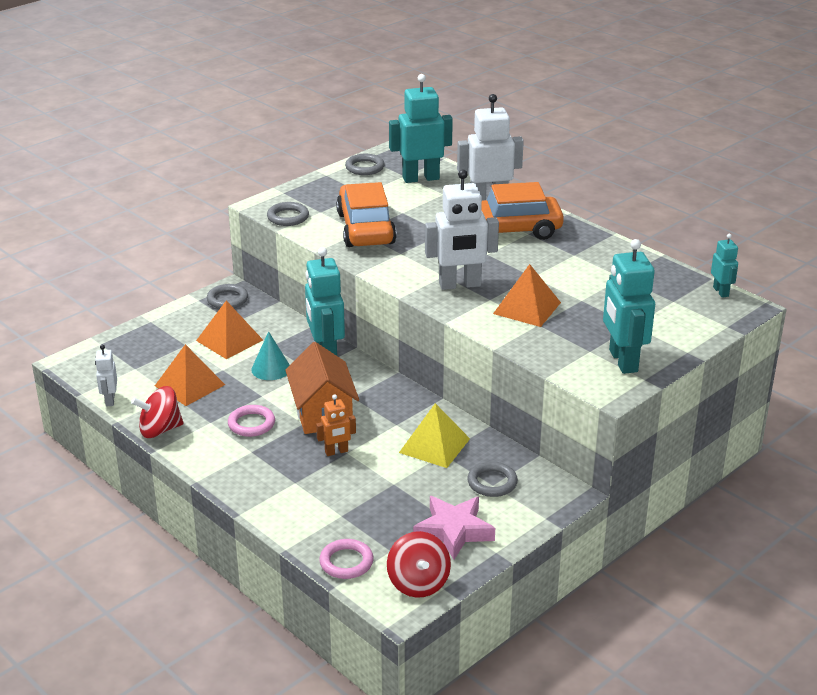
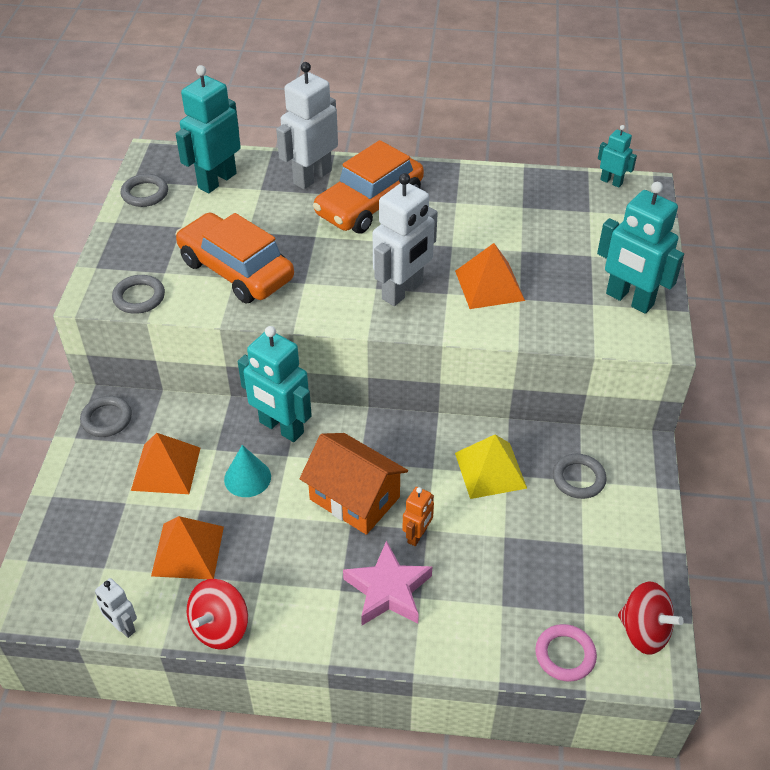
camera: 40 degrees left, 15 degrees up
pink ring [228,405,275,437] -> none
pink star [413,496,495,560] -> pink star moved to [343,541,432,625]

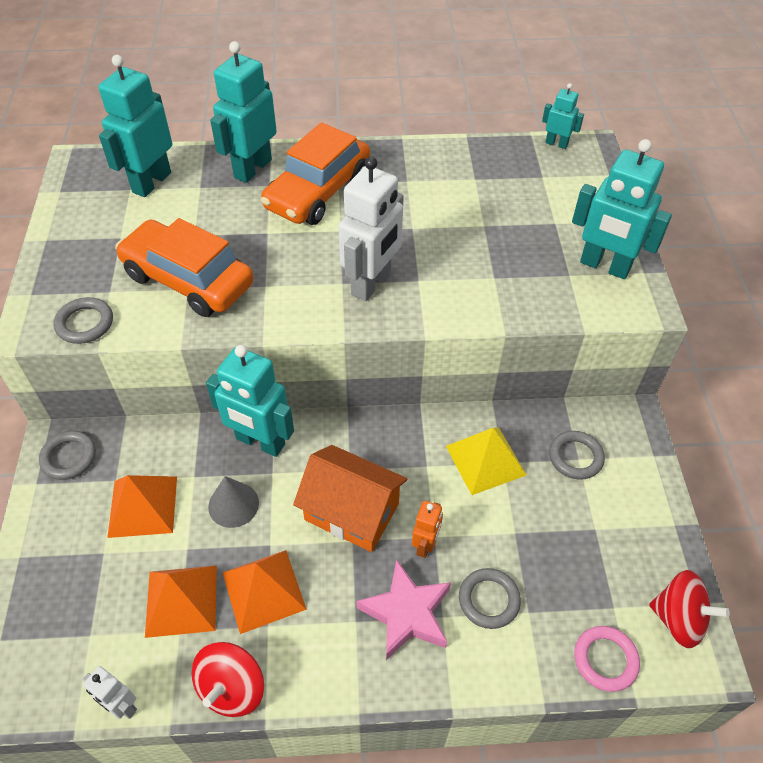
camera: 10 degrees left, 5 degrees up
grey ring [121,174,168,207] -> grey ring moved to [459,568,521,629]
turquoise cone [224,445,271,497] -> grey cone [208,476,259,528]
white robot [276,62,338,189] -> turquoise robot [210,41,277,183]
orange pyramid [455,243,525,309] -> orange pyramid moved to [223,550,307,634]

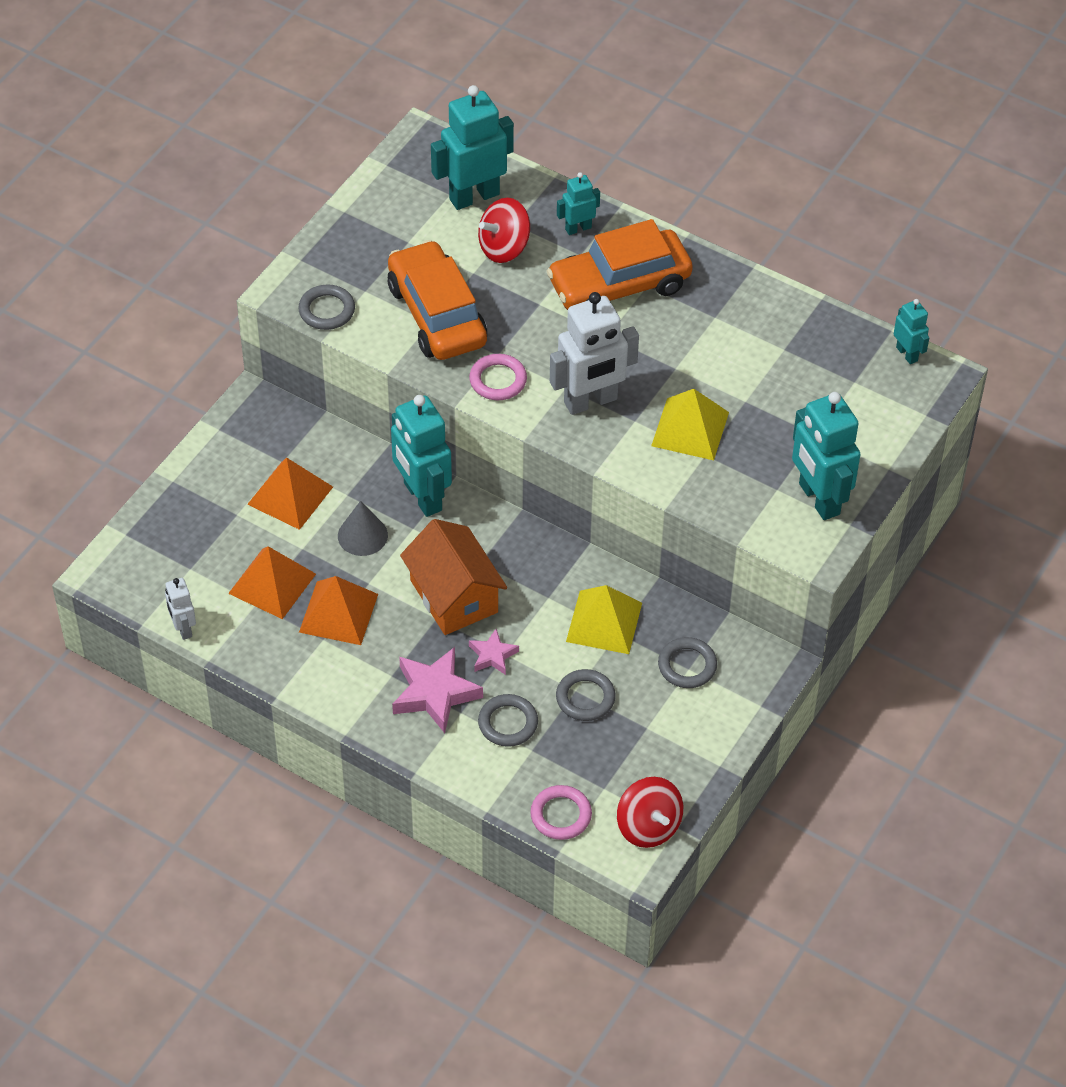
camera: 35 degrees right, 0 degrees up
grey ring [39,431,96,480] -> grey ring moved to [556,669,616,721]
red spinning top [192,642,264,717] -> red spinning top moved to [478,198,530,263]
turquoise robot [210,41,277,183] -> turquoise robot [557,172,600,235], size x0.52
orange robot [412,501,443,558] -> pink star [469,629,519,675]
none -> pink ring [469,354,527,400]
none -> yellow pyramid [651,389,729,460]

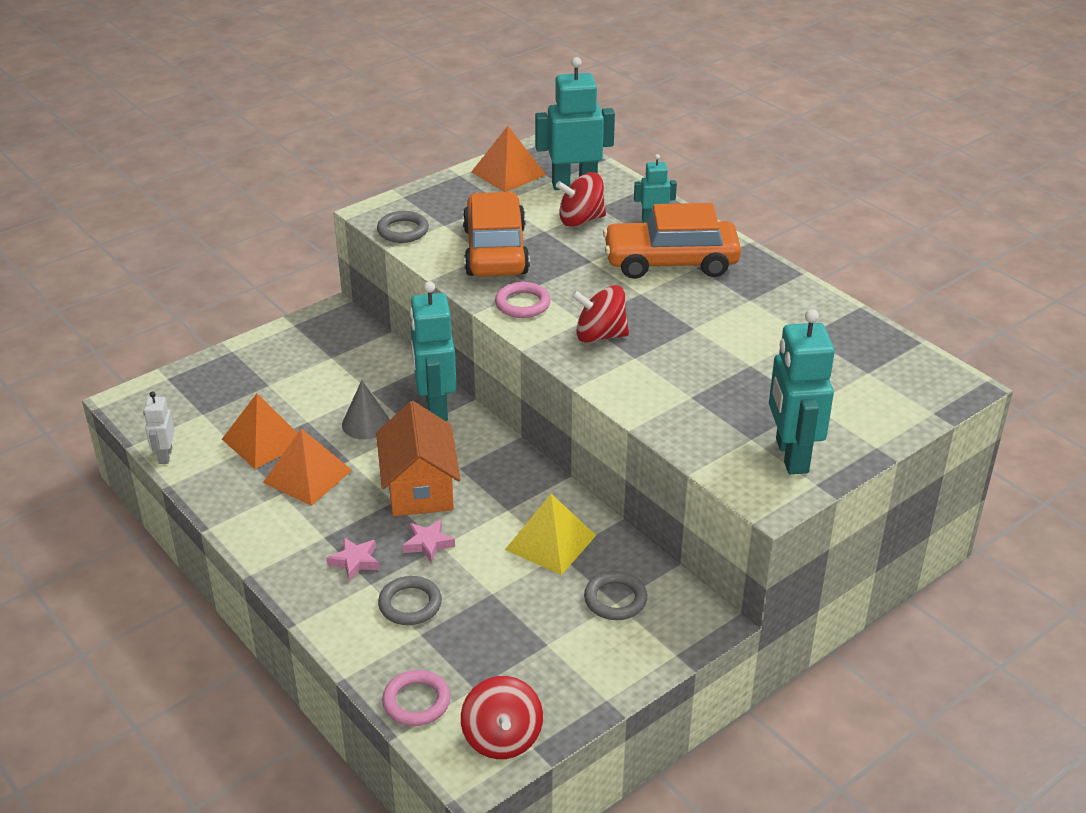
camera: 20 degrees right, 15 degrees down
orange pyramid [247,458,333,530] -> orange pyramid moved to [471,126,546,192]
pink star [392,647,483,733] -> pink star [327,537,379,581], size x0.56
white robot [550,292,639,415] -> red spinning top [572,285,629,343]
grey ring [556,669,616,721] -> none
yellow pyramid [651,389,729,460] -> none
turquoise robot [894,299,929,364] -> none

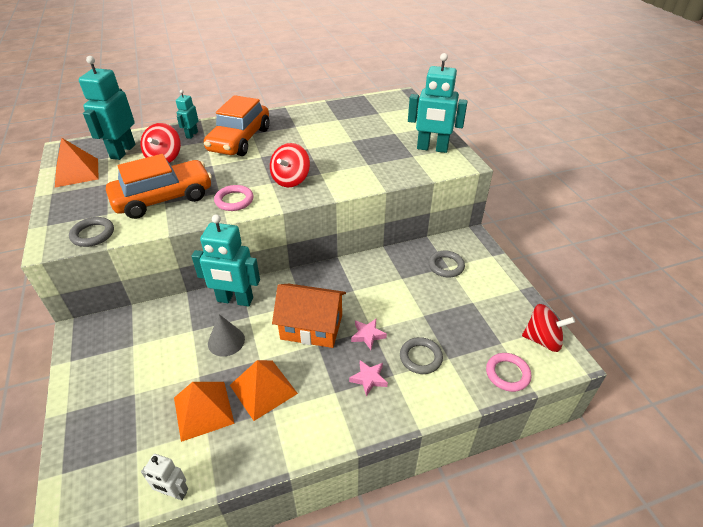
camera: 70 degrees left, 5 degrees up
orange car [463,192,530,277] -> orange car turned 135 degrees clockwise [106,154,212,219]
yellow pyramid [505,494,596,575] -> none

